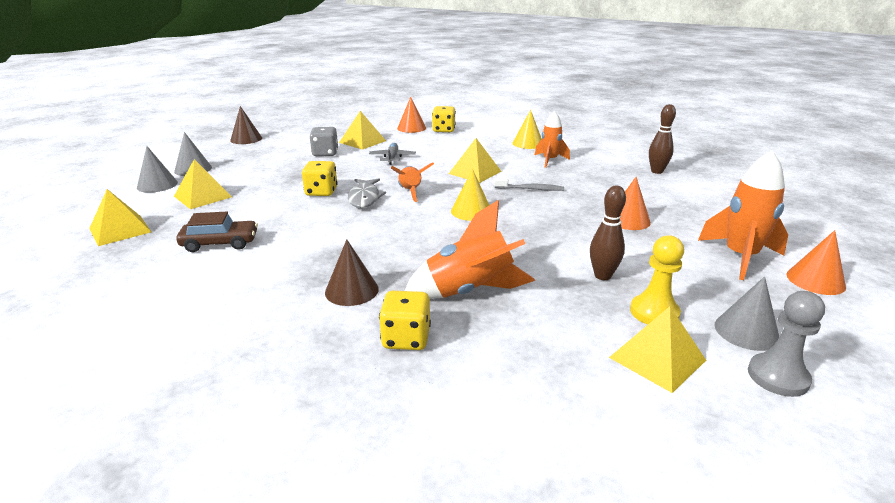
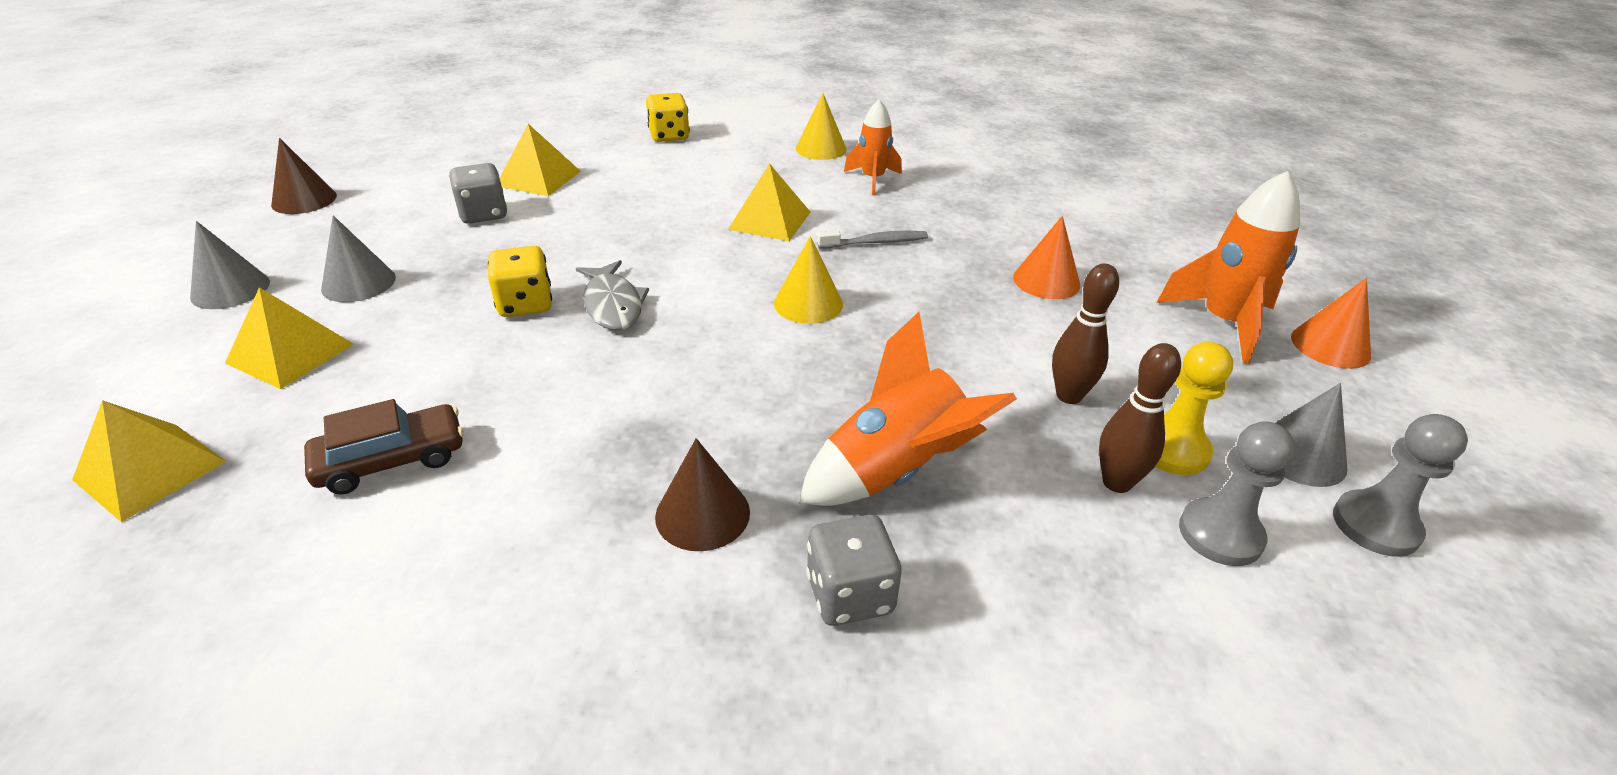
camera: 20 degrees left, 10 degrees up
grey cone [137,146,178,193] -> grey cone moved to [321,215,396,302]
grey plane [369,143,416,165] -> none
yellow dice [379,291,431,350] -> grey dice [806,515,902,626]
orange rocket [391,162,434,202] -> none
orange cone [397,97,426,133] -> none
yellow pyramid [609,306,706,393] -> grey pawn [1179,421,1295,566]
brown bowling pin [649,104,676,174] -> brown bowling pin moved to [1099,343,1181,493]

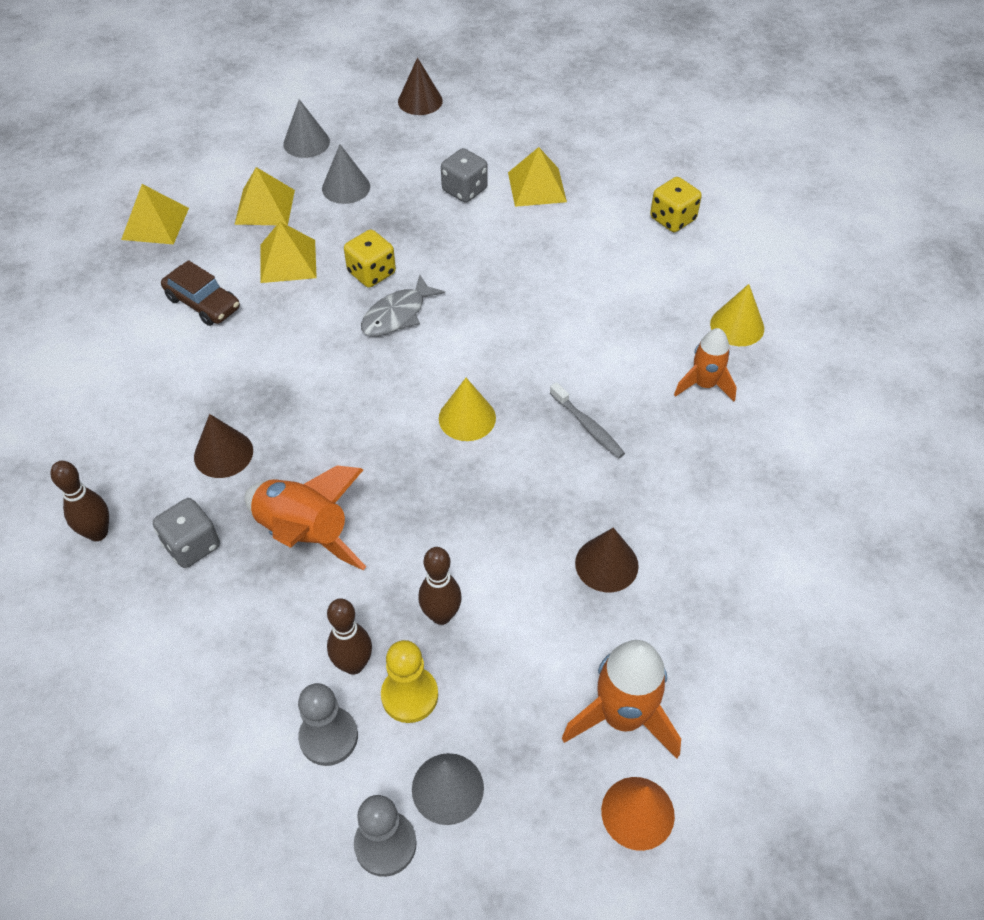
camera: 65 degrees right, 15 degrees up
yellow pyramid [728,163,810,241] -> yellow pyramid moved to [260,222,317,283]
orange cone [1013,216,1080,299] -> brown cone [575,528,639,592]
none -> brown bowling pin [50,461,109,541]

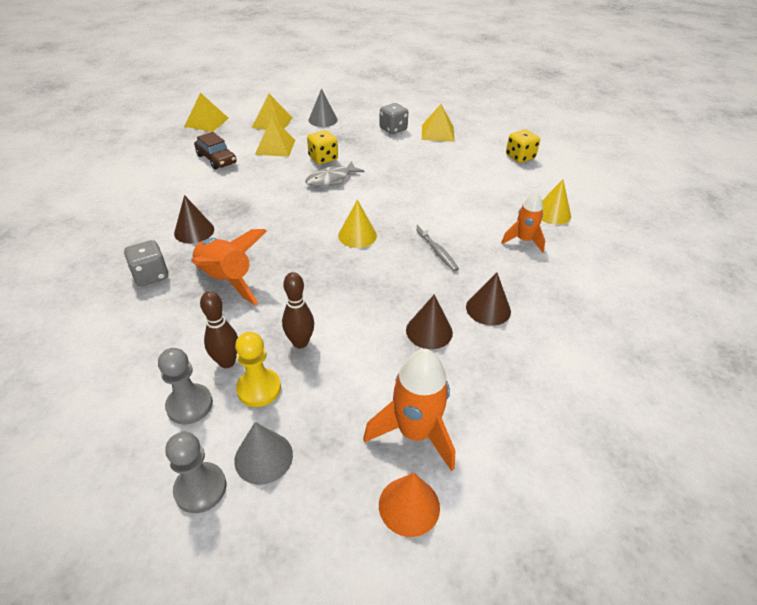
camera: 10 degrees right, 10 degrees down
brown bowling pin [50,461,109,541] -> none
grey cone [283,99,330,158] -> none
brown cone [398,57,443,115] -> brown cone moved to [466,273,511,326]

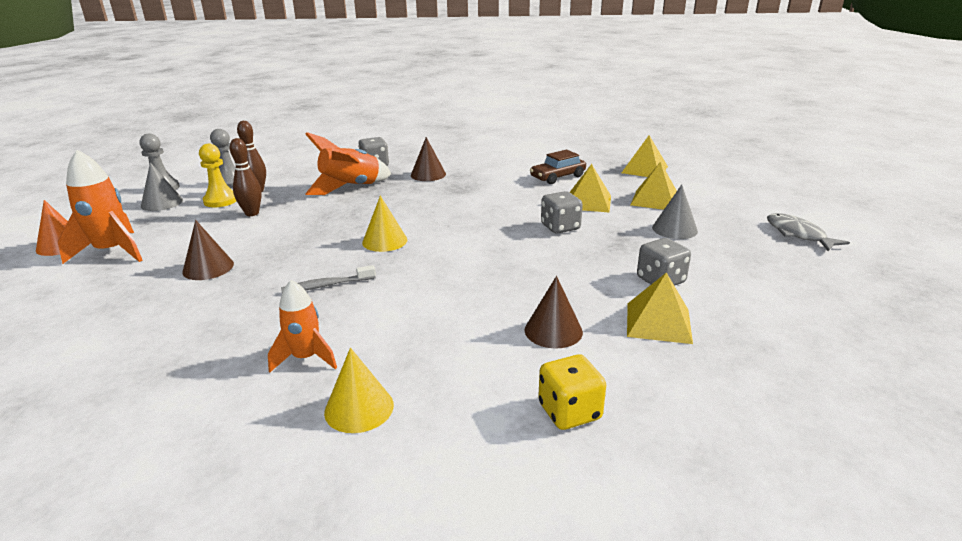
camera: 100 degrees right, 15 degrees down
grey fish [305,161,365,187] -> grey fish moved to [767,213,850,251]
yellow dice [307,130,338,164] -> grey dice [541,191,583,234]
brown cone [466,273,511,326] -> brown cone moved to [524,276,583,349]

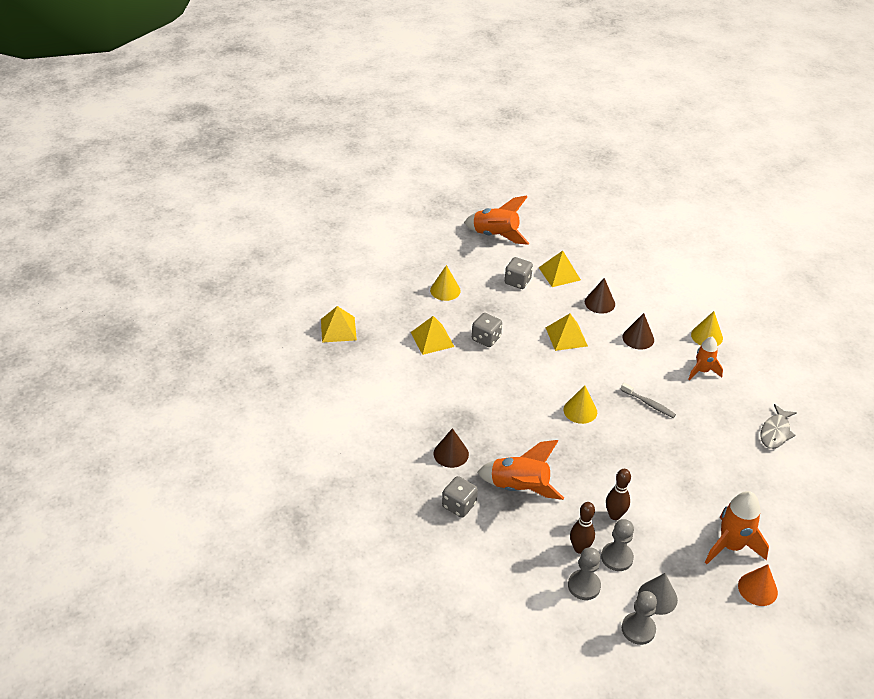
camera: 125 degrees left, 15 degrees up
brown cone [182,220,234,280] -> brown cone moved to [622,313,654,350]
yellow pawn [199,144,236,207] -> grey pawn [601,519,634,571]
brown car [530,150,586,184] -> none
yellow dice [538,354,606,430] -> none
yellow pyramid [631,162,677,210] -> yellow pyramid moved to [546,314,588,351]
grey cone [652,185,698,239] -> yellow cone [430,265,461,301]
grey fish [767,213,850,251] -> grey fish moved to [760,404,797,449]
none -> orange rocket [464,195,529,245]

